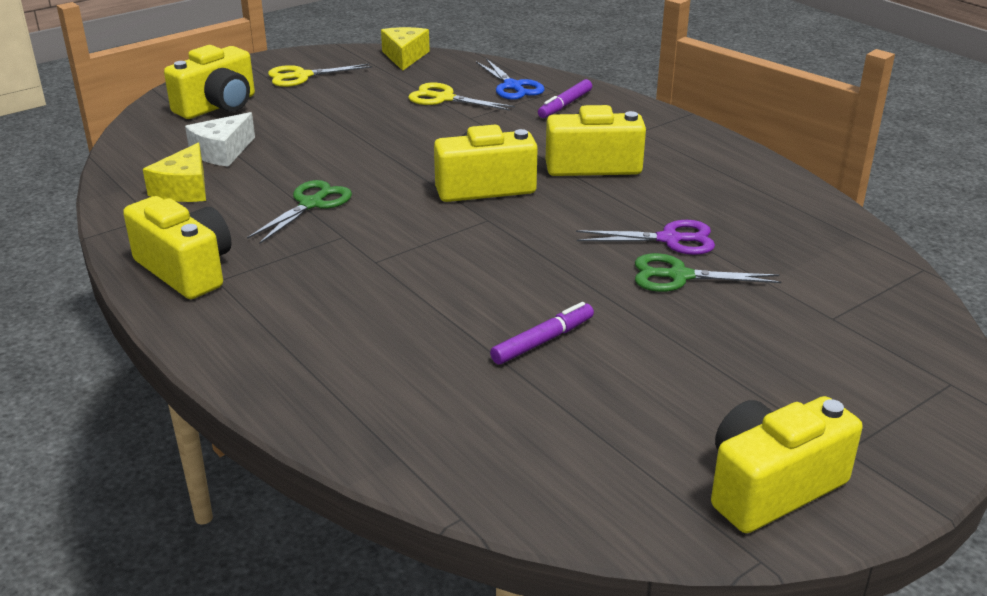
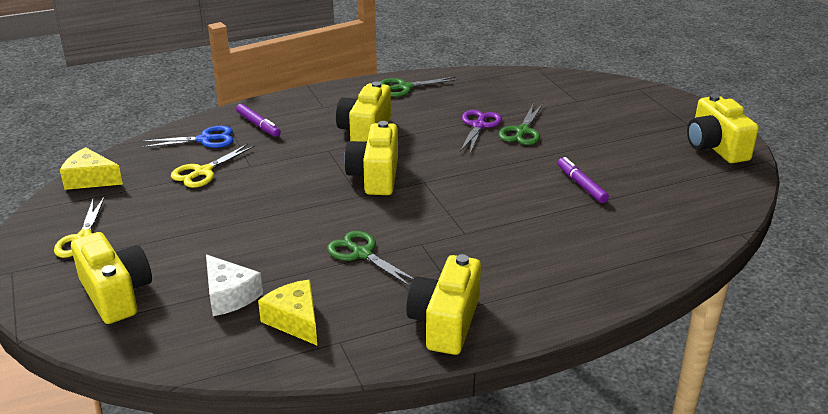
camera: 75 degrees left, 0 degrees up
yellow camera [123,196,232,299] -> yellow camera turned 45 degrees counterclockwise [406,254,481,355]
yellow cheese [143,143,206,202] -> yellow cheese turned 150 degrees counterclockwise [258,280,317,345]
none -> green scissors [380,77,459,97]

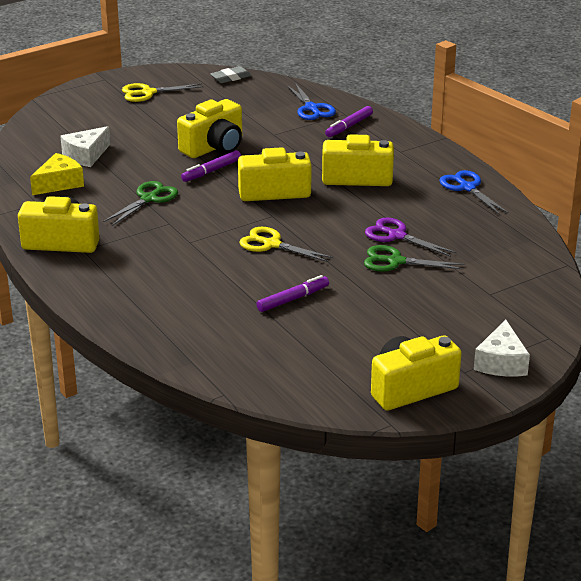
camera: 80 degrees right, 0 degrees up
yellow cheese [60,147,123,190] -> grey eraser [210,66,252,83]
yellow camera [71,232,152,324] -> yellow camera moved to [177,99,242,158]
yellow scissors [171,144,255,188] -> yellow scissors moved to [239,227,334,262]
green scissors [380,77,459,97] -> blue scissors [440,170,509,215]
purple scissors [460,110,502,154] -> purple scissors turned 150 degrees counterclockwise [365,217,457,257]
none -> purple marker [181,150,241,182]
none -> white cheese [474,320,530,376]

